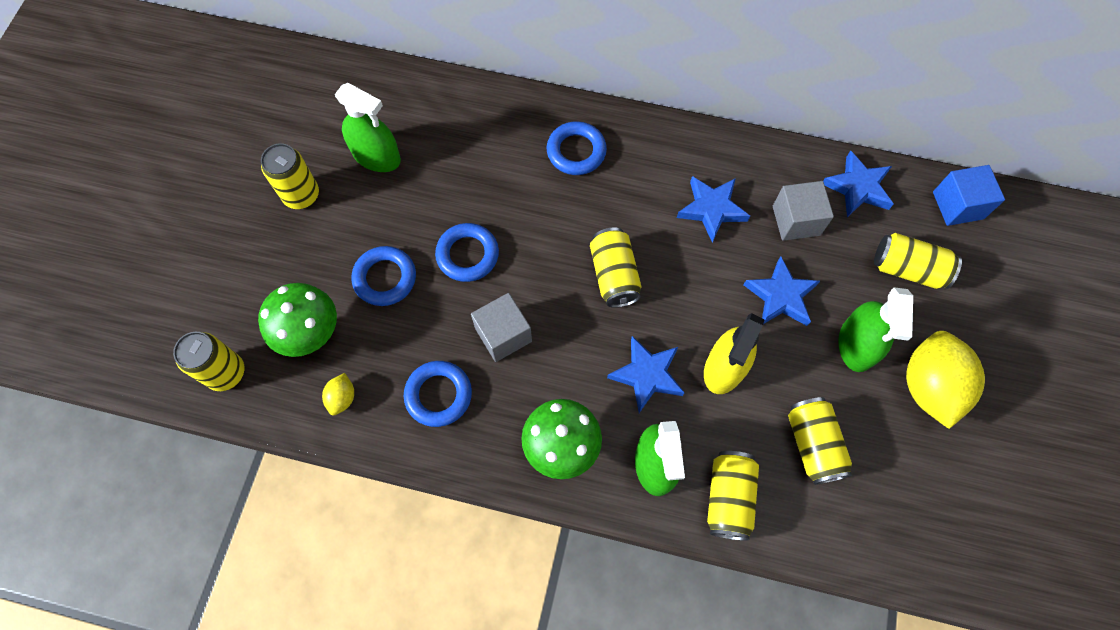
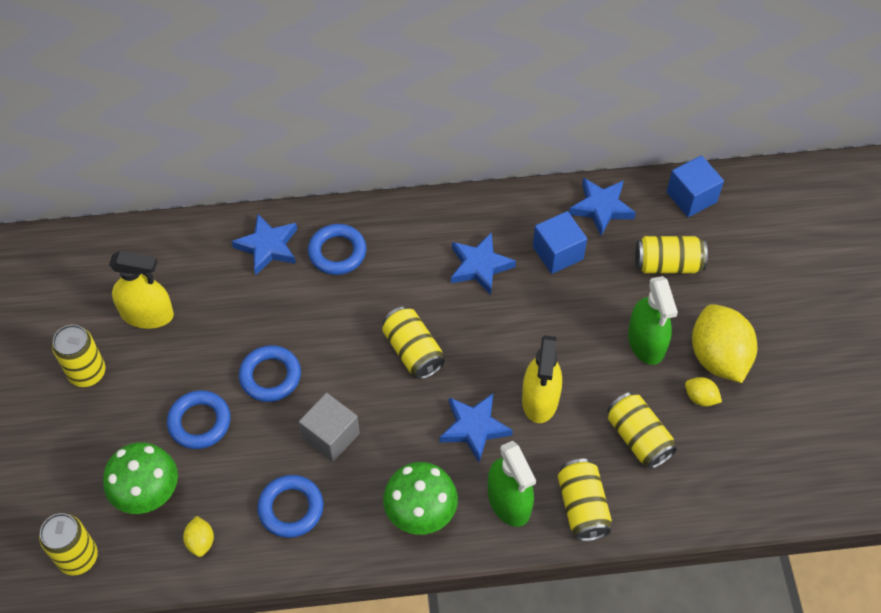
camera: 20 degrees left, 10 degrees down
green spray bottle [335,83,401,172] -> yellow spray bottle [109,251,174,329]
blue star [744,256,820,326] -> blue star moved to [231,214,297,275]
grey cube [773,181,834,241] -> blue cube [533,211,587,274]
none -> yellow lemon [685,377,722,406]

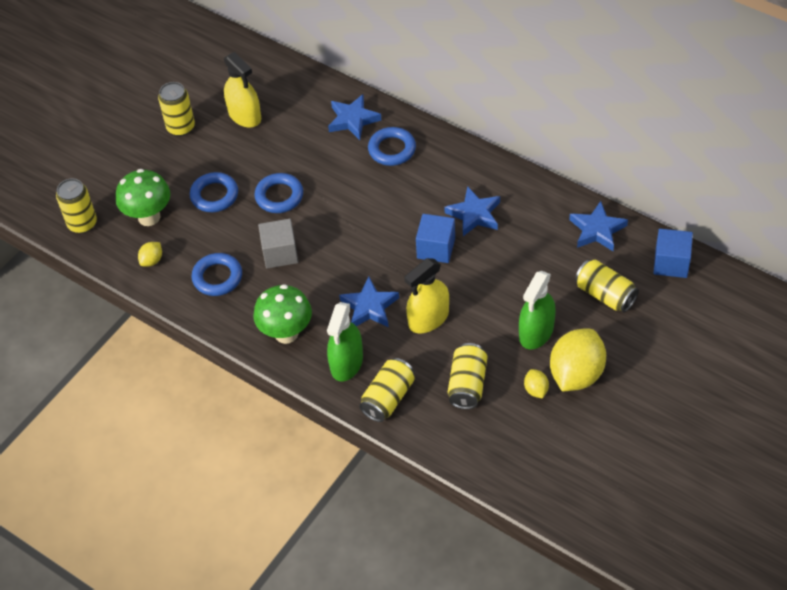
camera: 45 degrees right, 5 degrees down
yellow can [382,306,445,379] -> none
blue cube [533,211,587,274] -> blue cube moved to [416,214,455,263]

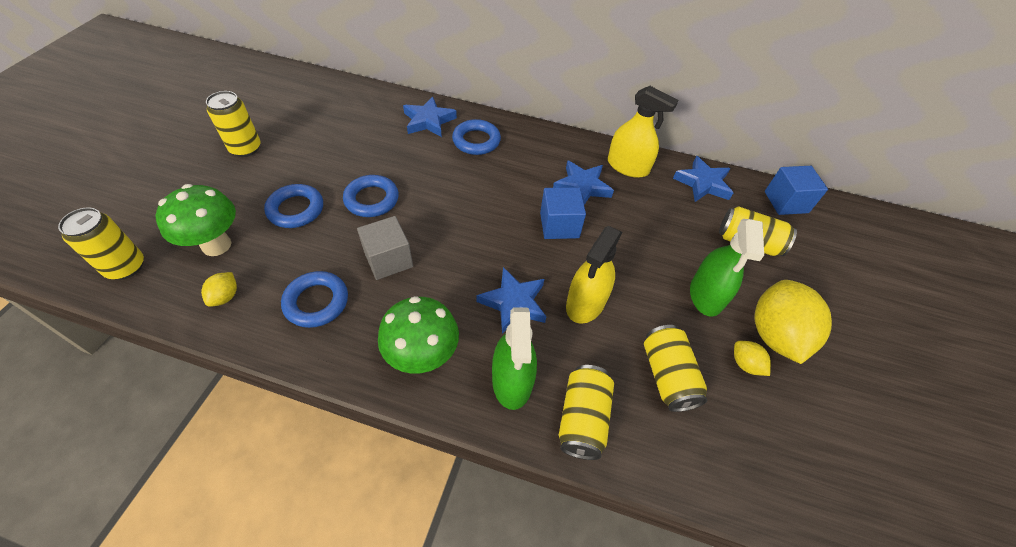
camera: 25 degrees left, 0 degrees up
yellow spray bottle [224,52,261,128] -> yellow spray bottle moved to [608,86,679,178]

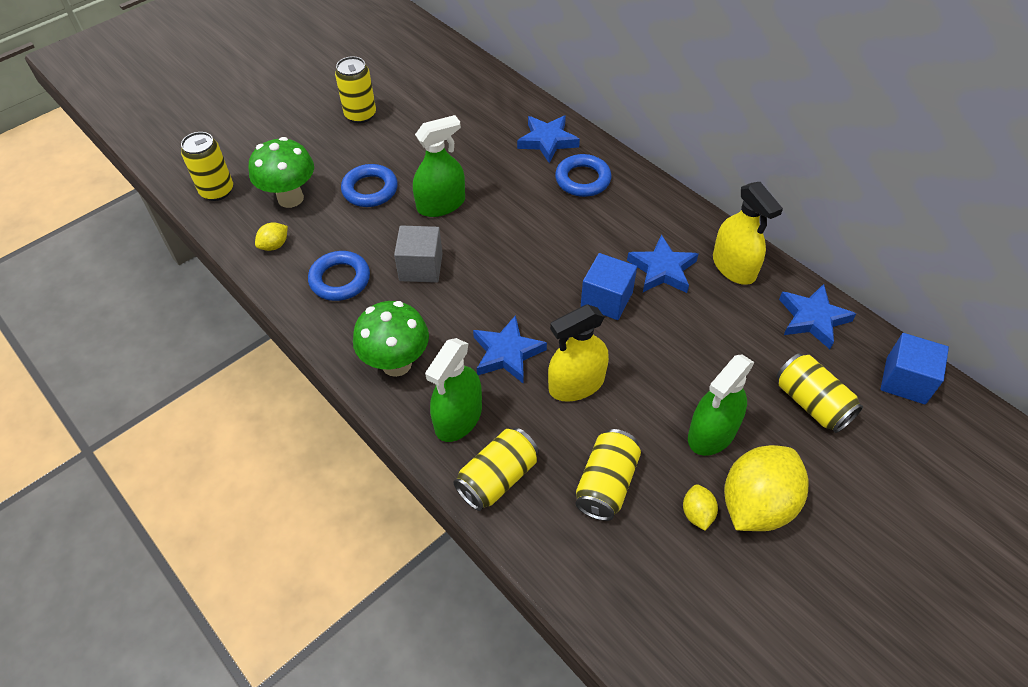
camera: 35 degrees right, 0 degrees up
blue ring [343,175,399,217] -> green spray bottle [413,115,465,217]

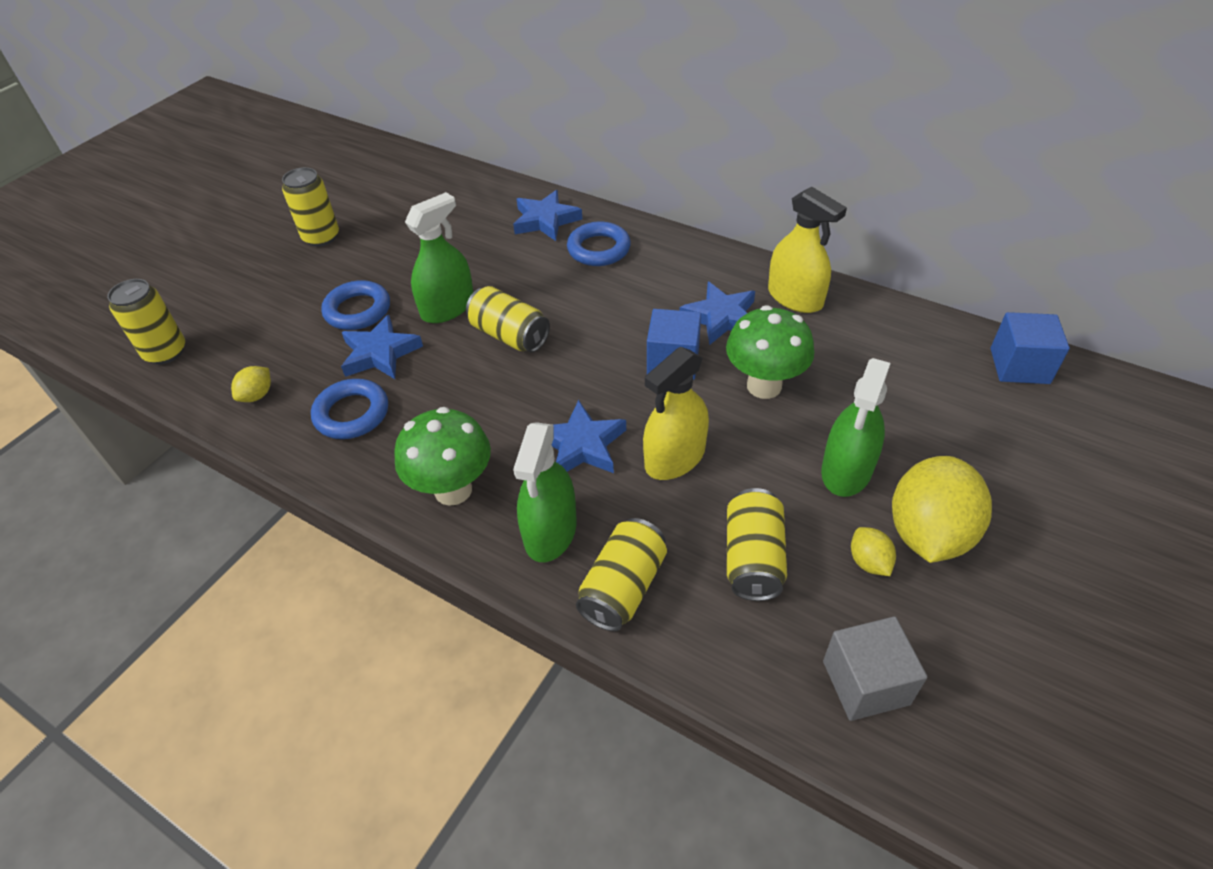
camera: 15 degrees left, 5 degrees down
green mushroom [248,137,314,208] -> green mushroom moved to [726,305,814,399]
grey cube [394,225,443,283] -> grey cube moved to [823,616,927,721]
yellow can [777,353,863,433] -> yellow can moved to [466,286,550,352]
blue star [779,284,856,349] -> blue star moved to [341,315,423,379]

